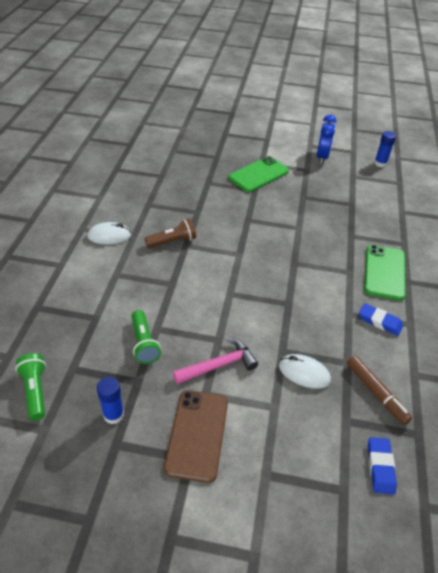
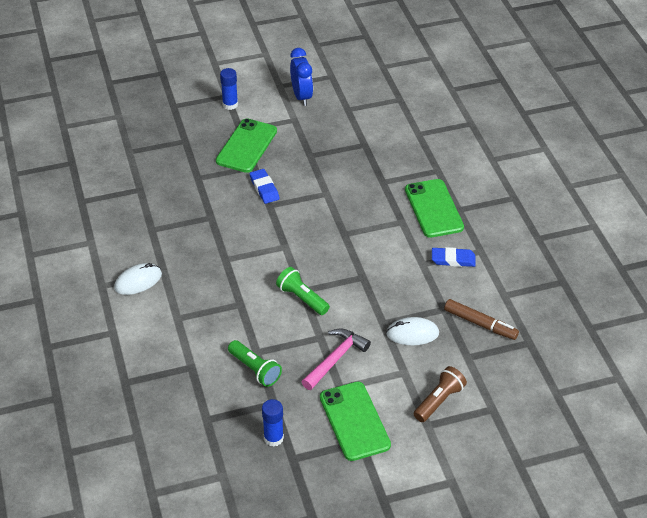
camera: 25 degrees left, 0 degrees up
green flashlight [16,353,46,420] -> green flashlight moved to [276,267,330,315]
brown flashlight [145,219,196,248] -> brown flashlight moved to [414,366,467,422]
brown phone [164,390,228,483] -> green phone [320,382,391,461]
blue eraser [368,437,397,494] -> blue eraser moved to [250,169,280,204]
blue glue stick [374,131,396,167] -> blue glue stick moved to [220,68,238,110]

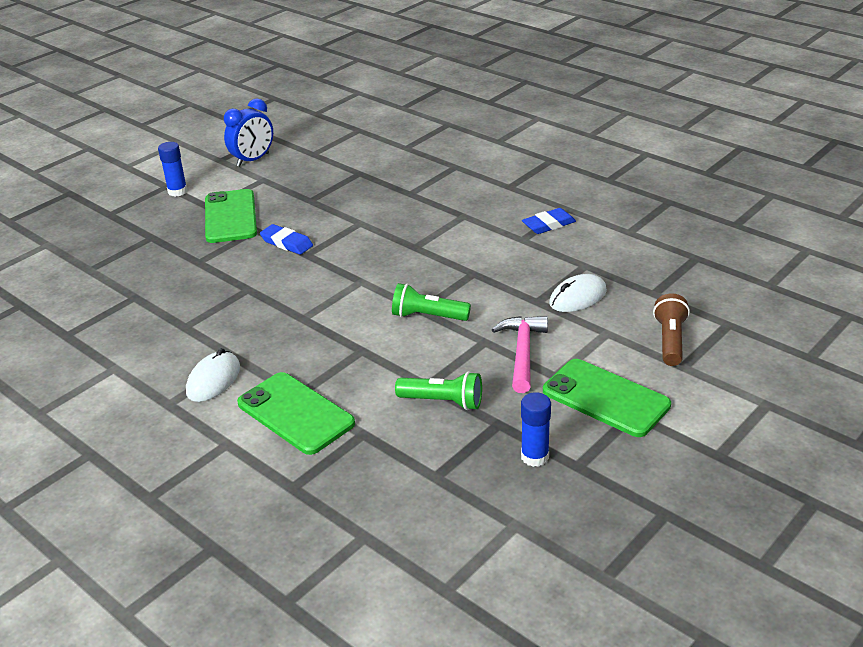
camera: 30 degrees left, 10 degrees down
blue clock [290,48,313,106] -> blue clock turned 90 degrees clockwise [224,98,273,167]
green phone [405,179,464,238] -> green phone moved to [237,372,355,455]
brown marker [444,299,519,340] -> none

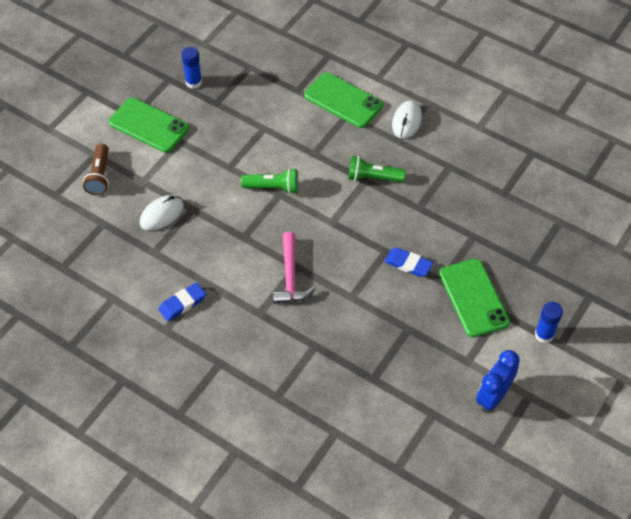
camera: 170 degrees right, 20 degrees up
green flashlight [395,371,482,410] -> green flashlight moved to [348,156,406,182]
pink hammer [492,316,548,393] -> pink hammer moved to [273,232,315,304]

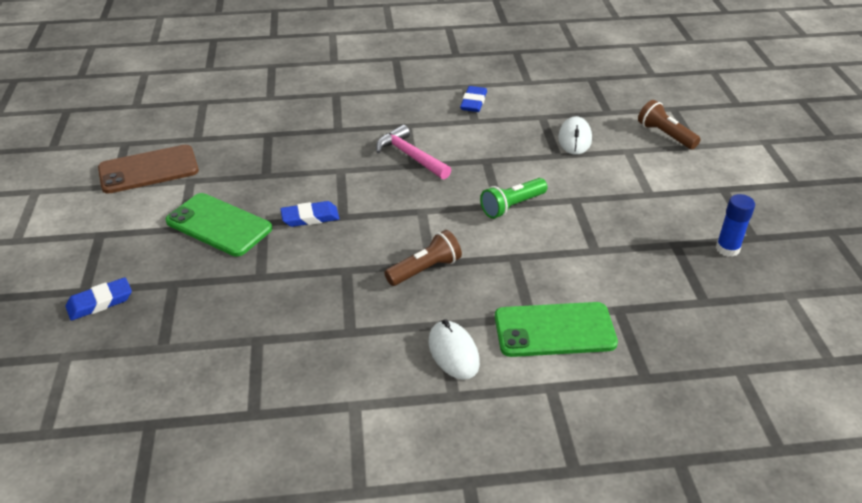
camera: 140 degrees right, 15 degrees down
green phone [109,98,189,153] -> none
green flashlight [348,156,406,182] -> brown flashlight [384,230,462,286]
blue clock [476,350,520,412] -> brown phone [98,145,199,194]
blue glue stick [535,302,563,343] -> none
none -> blue eraser [66,277,132,321]

